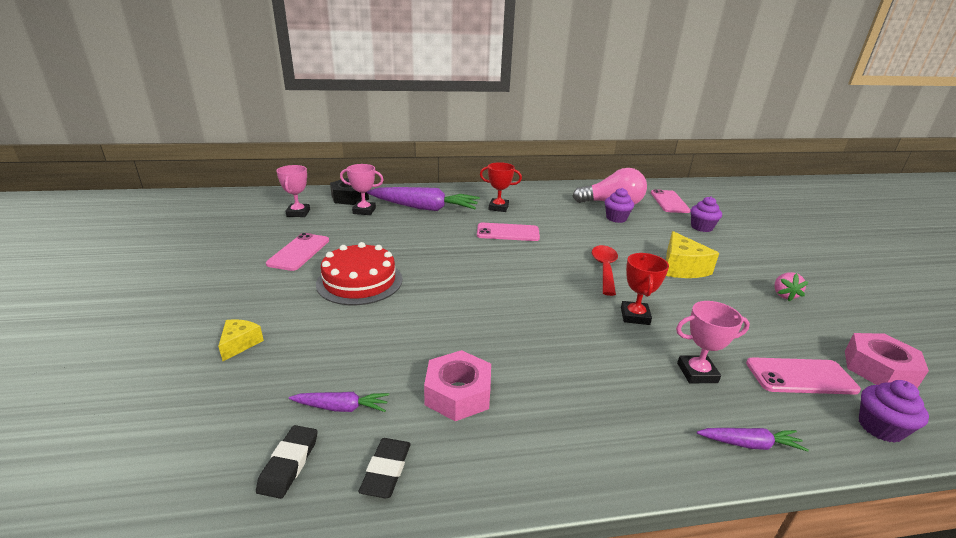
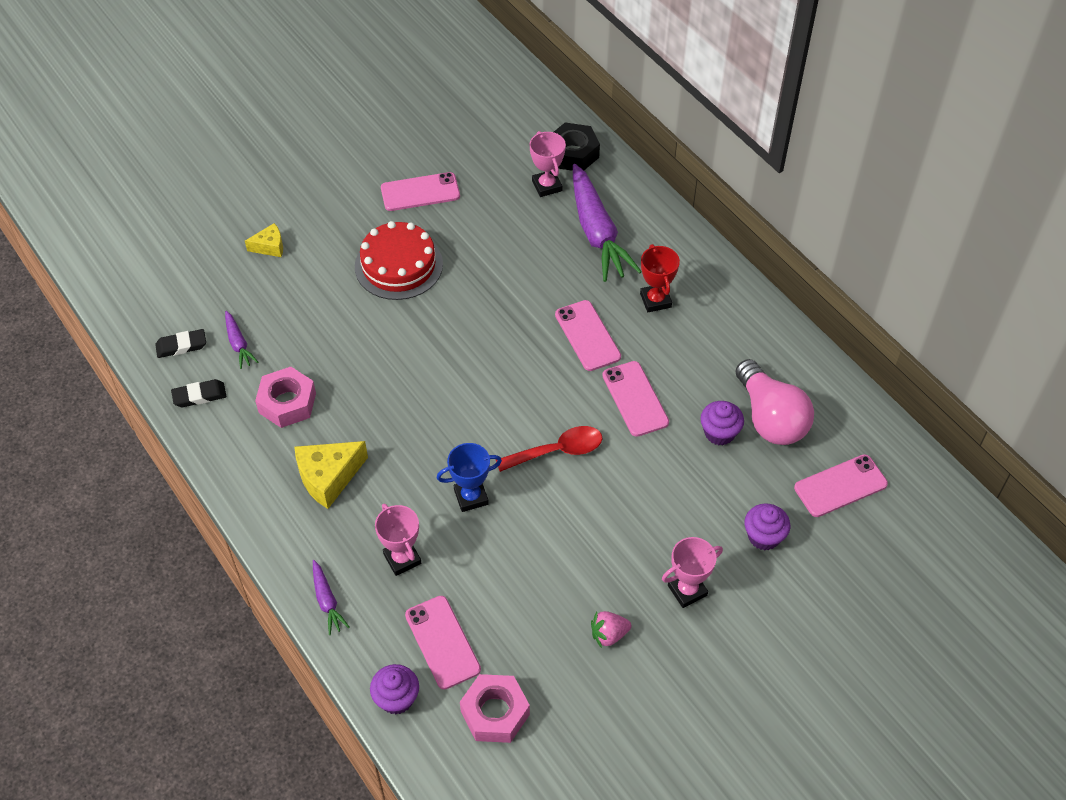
camera: 65 degrees right, 25 degrees up
pink trophy [276,165,310,217] -> pink trophy moved to [662,537,723,608]
red trophy [621,253,669,325] -> blue trophy [437,443,502,512]
yellow cheese [666,231,719,278] -> yellow cheese moved to [294,441,368,509]
none -> pink phone [602,361,669,437]

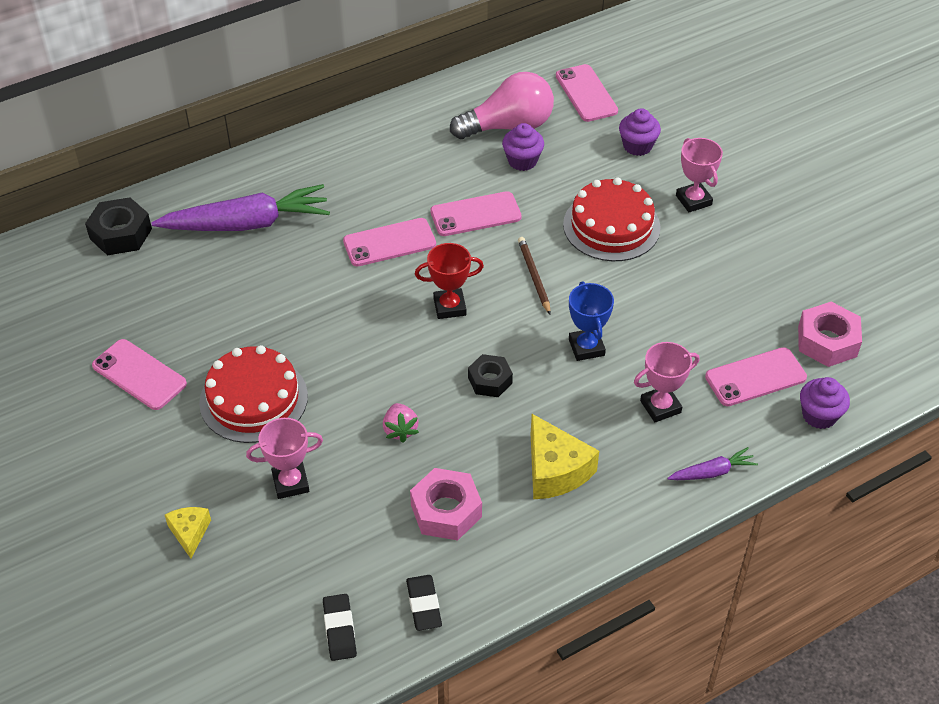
camera: 85 degrees left, 5 degrees down
purple carrot [225,311,258,369] -> none
pink phone [381,172,460,211] -> pink phone turned 45 degrees counterclockwise [92,339,187,410]
red spoon [496,426,602,472] -> brown pencil [518,237,551,314]
pink trophy [530,131,566,197] -> pink trophy moved to [246,418,323,499]
pink strawberry [591,611,631,648] -> pink strawberry moved to [383,403,419,443]
red trophy [640,244,680,312] -> red trophy moved to [415,243,484,319]
none -> black nut [468,354,513,397]
none -> red cake [563,178,661,261]

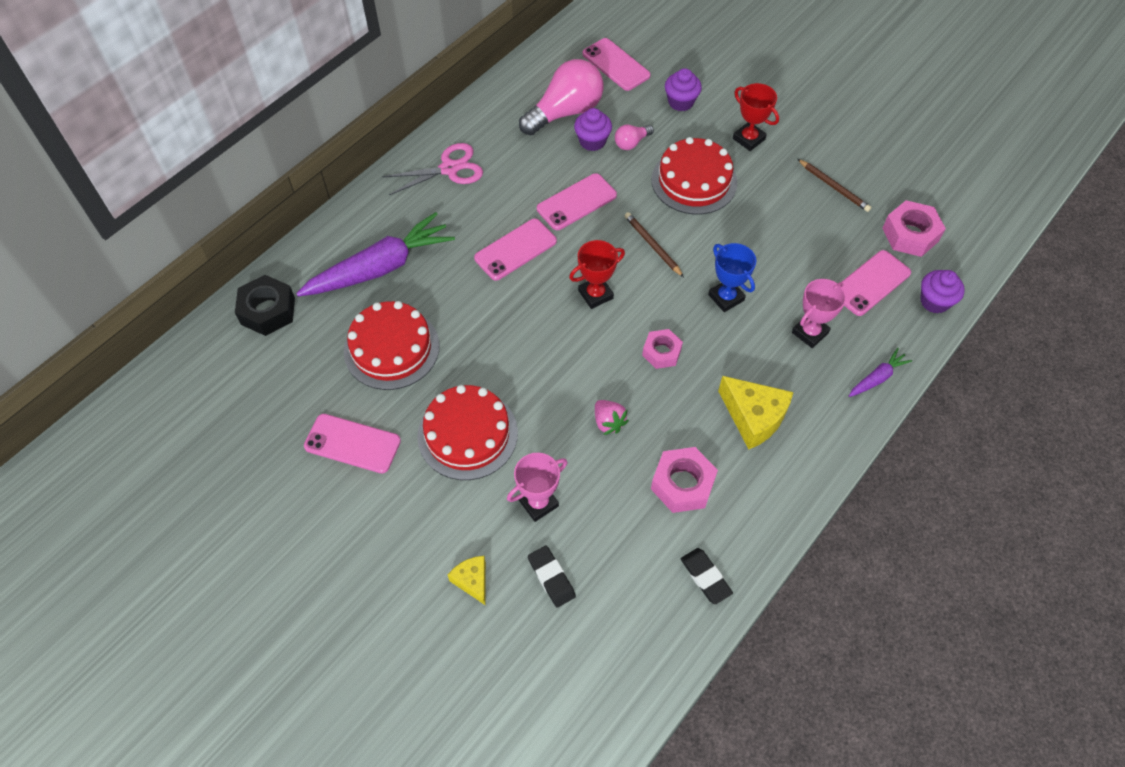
camera: 20 degrees left, 10 degrees up
black eraser [323,594,357,661] -> black eraser moved to [528,546,576,608]
black nut [468,354,513,397] -> pink nut [642,329,683,369]
pink trophy [676,138,723,212] -> red trophy [733,83,779,151]
none -> red cake [344,301,439,390]
none -> pink scissors [382,143,483,195]
none -> pink light bulb [615,125,654,150]
none -> brown pencil [798,159,871,212]

